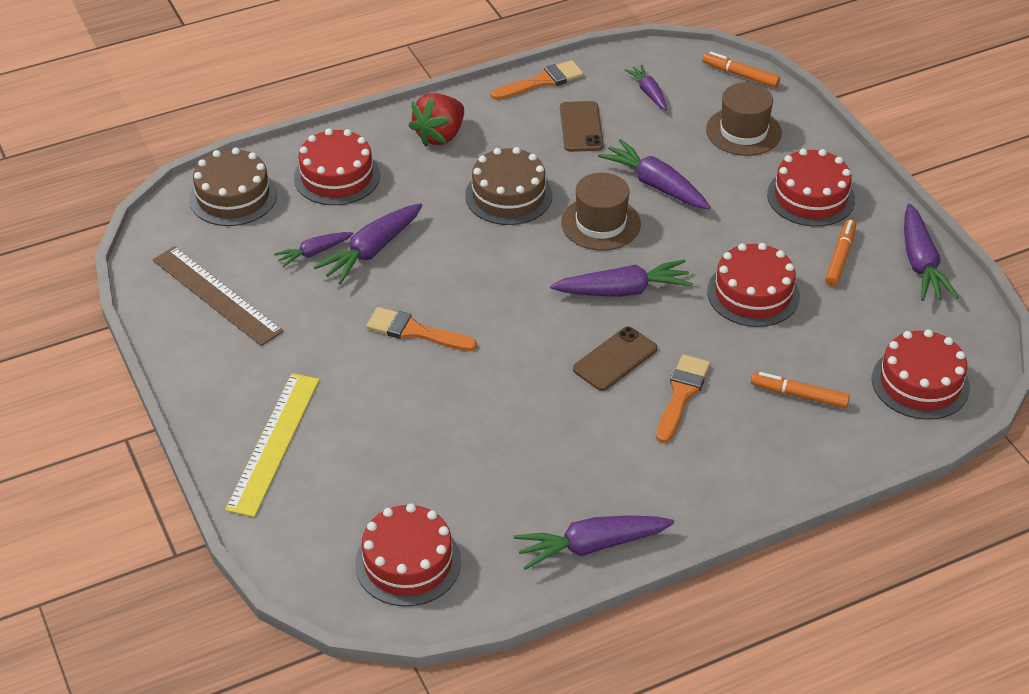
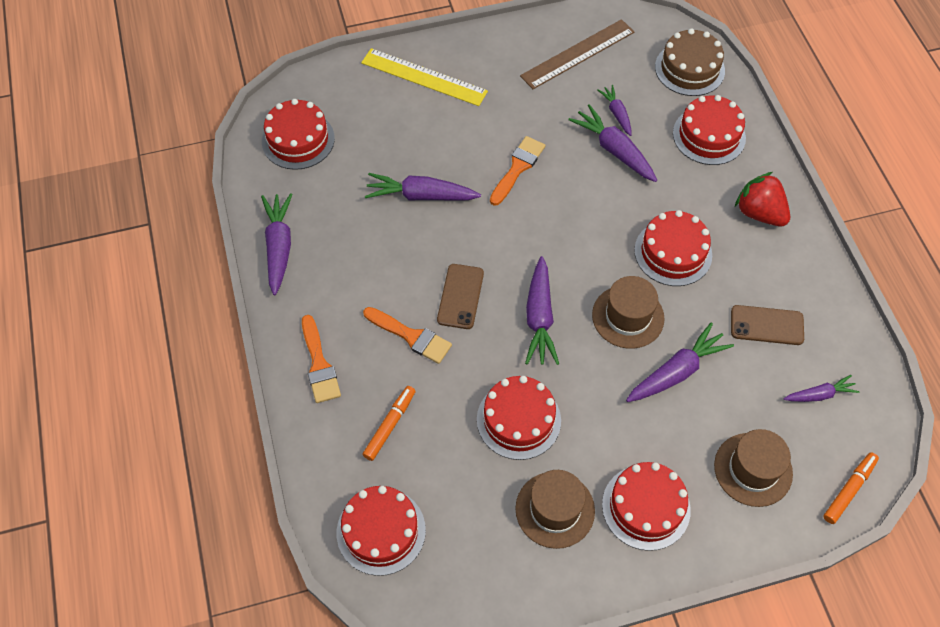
camera: 100 degrees right, 15 degrees up
brown cake [465,147,552,225] -> red cake [634,210,712,286]
orange brush [491,60,584,100] -> orange brush moved to [302,315,341,403]
brown phone [573,327,657,391] -> brown phone turned 45 degrees clockwise [437,264,484,329]
orange marker [825,219,856,286] -> brown hat [515,470,595,549]
purple carrot [904,203,959,301] -> purple carrot moved to [365,173,481,201]

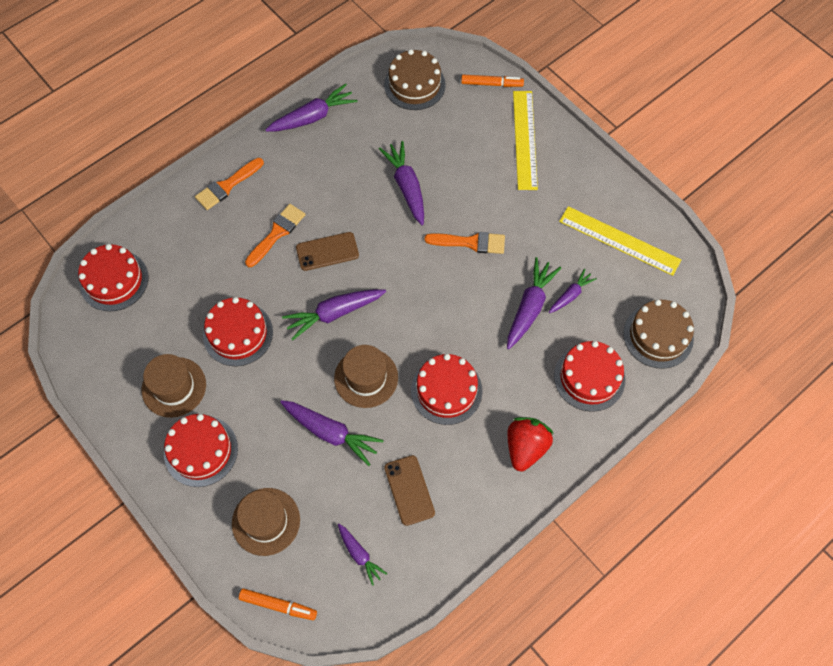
camera: 65 degrees right, 5 degrees up
red cake [262,99,335,170] -> brown cake [384,49,446,110]
orange marker [362,386,416,461] -> orange marker moved to [461,74,524,87]
orange brush [363,307,452,364] -> orange brush turned 150 degrees counterclockwise [245,204,305,267]
brown ruler [520,19,634,89] -> yellow ruler [559,206,681,276]

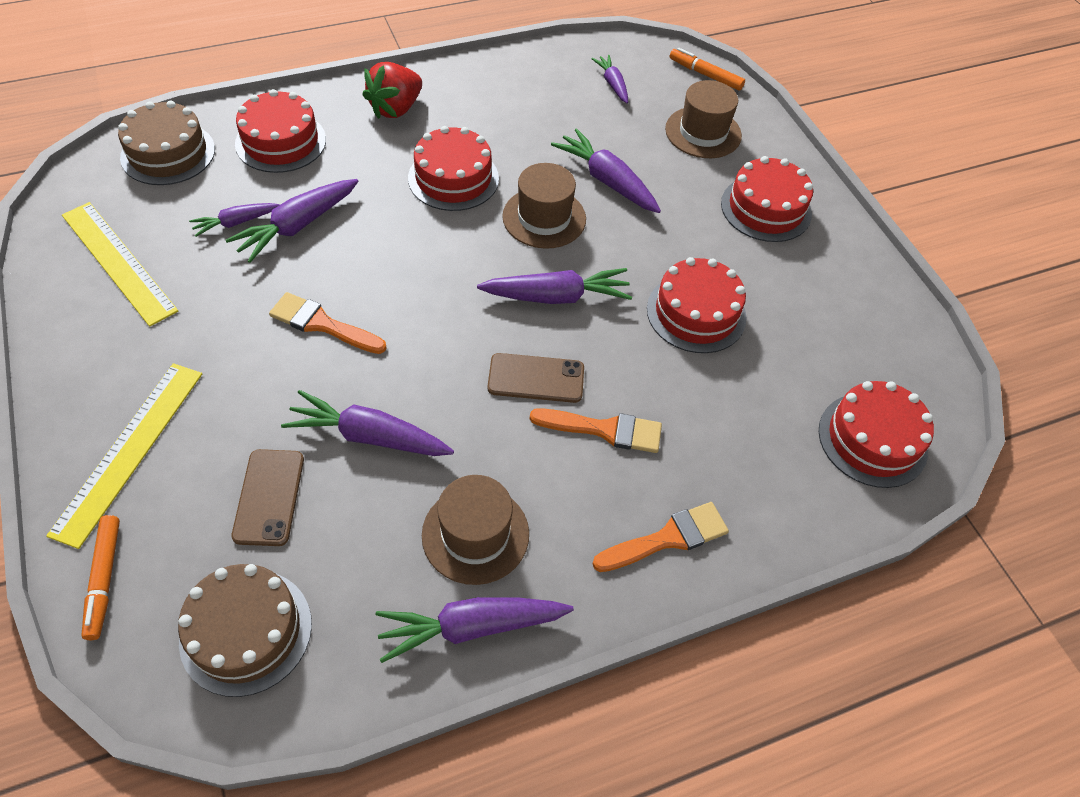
camera: 165 degrees left, 10 degrees down
brown hat [142,354,206,418] -> brown hat moved to [422,475,529,585]
orange brush [245,204,305,267] -> orange brush turned 135 degrees counterclockwise [530,408,662,453]
purple carrot [379,141,424,225] -> purple carrot turned 105 degrees clockwise [281,390,454,456]
brown phone [384,455,435,526] -> brown phone moved to [231,449,304,546]
orange marker [461,74,524,87] -> orange marker turned 120 degrees counterclockwise [81,515,120,640]

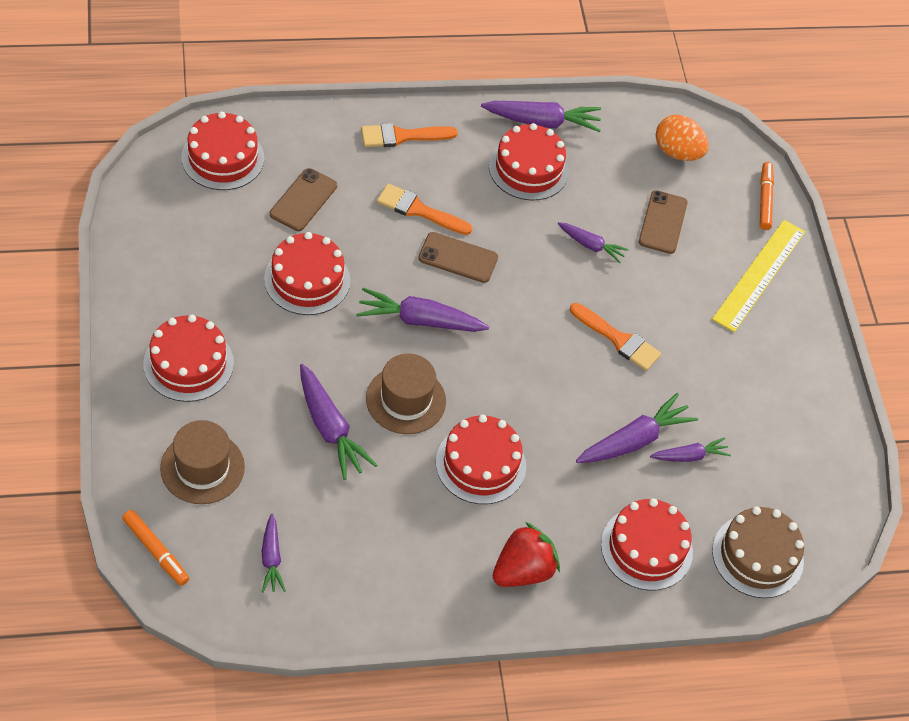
camera: 170 degrees left, 0 degrees up
yellow ruler [62,202,178,327] -> none
brown cake [178,564,312,697] -> orange egg [656,115,709,161]
purple carrot [281,390,454,456] -> purple carrot [558,222,629,263], size x0.60
brown hat [422,475,529,585] -> red cake [489,123,569,201]
none -> brown phone [270,168,337,231]

